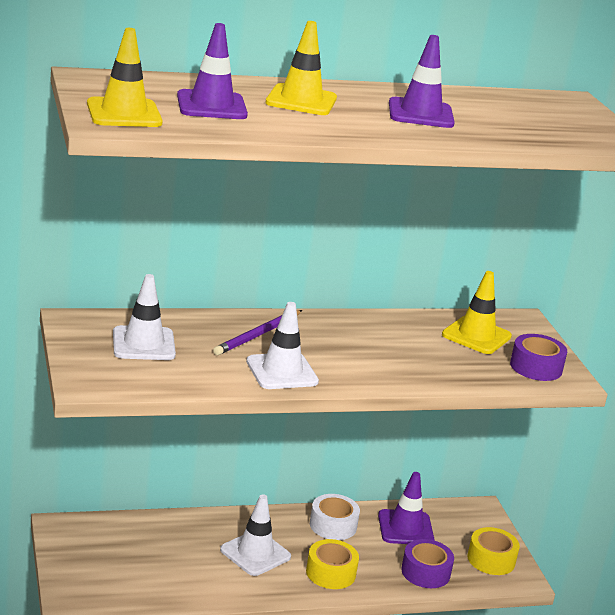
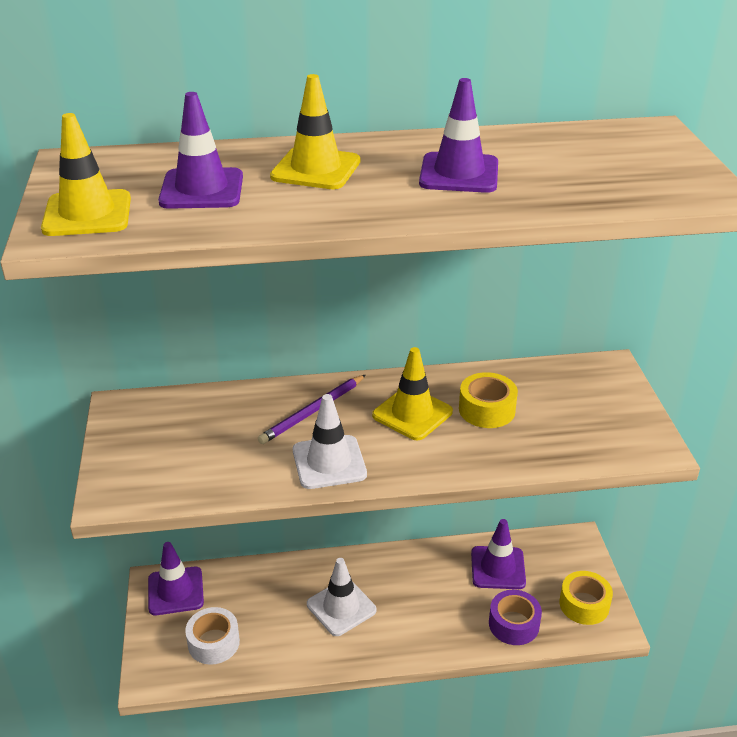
camera: 10 degrees right, 10 degrees up
white traffic cone [113,274,176,360] -> none
yellow tape [306,539,359,589] -> yellow tape moved to [459,372,518,428]
white tape [310,494,360,540] -> white tape moved to [185,607,240,665]
yellow traffic cone [442,271,512,354] -> yellow traffic cone moved to [372,347,453,440]
purple tape [510,334,567,381] -> none
none -> purple traffic cone [148,542,204,615]

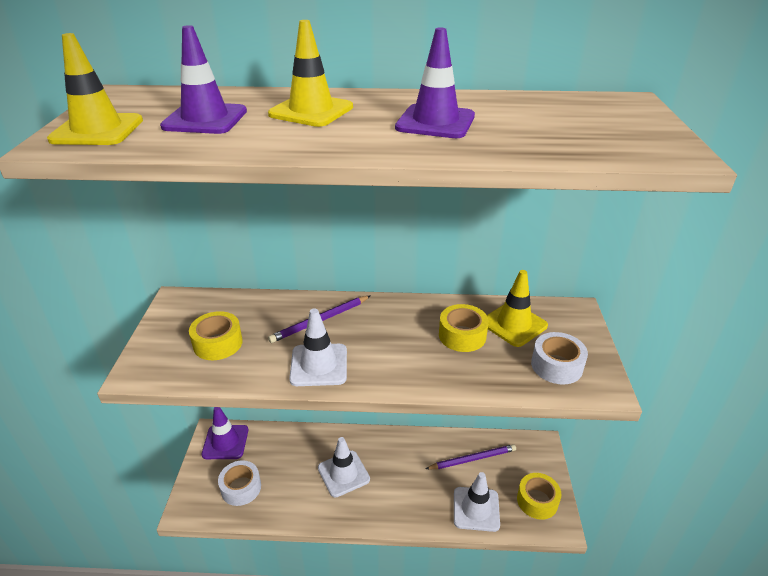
camera: 10 degrees right, 0 degrees up
yellow traffic cone [372,347,453,440] -> yellow traffic cone moved to [487,270,548,347]
purple traffic cone [471,519,526,589] -> purple pencil [425,444,516,469]
purple tape [489,590,542,645] -> white traffic cone [454,472,500,532]
none -> yellow tape [189,311,243,360]
none -> white tape [531,332,588,384]

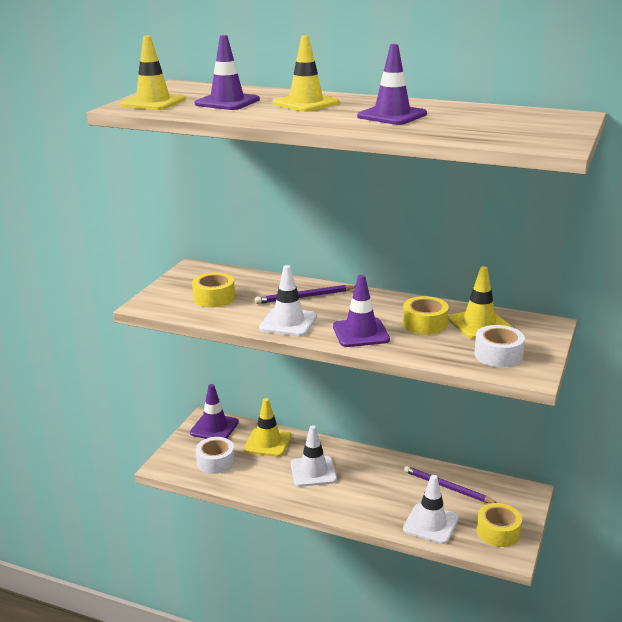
camera: 20 degrees right, 10 degrees down
purple pencil [425,444,516,469] -> purple pencil turned 150 degrees counterclockwise [404,466,497,503]
none -> yellow traffic cone [244,398,291,457]
none -> purple traffic cone [333,275,390,347]

